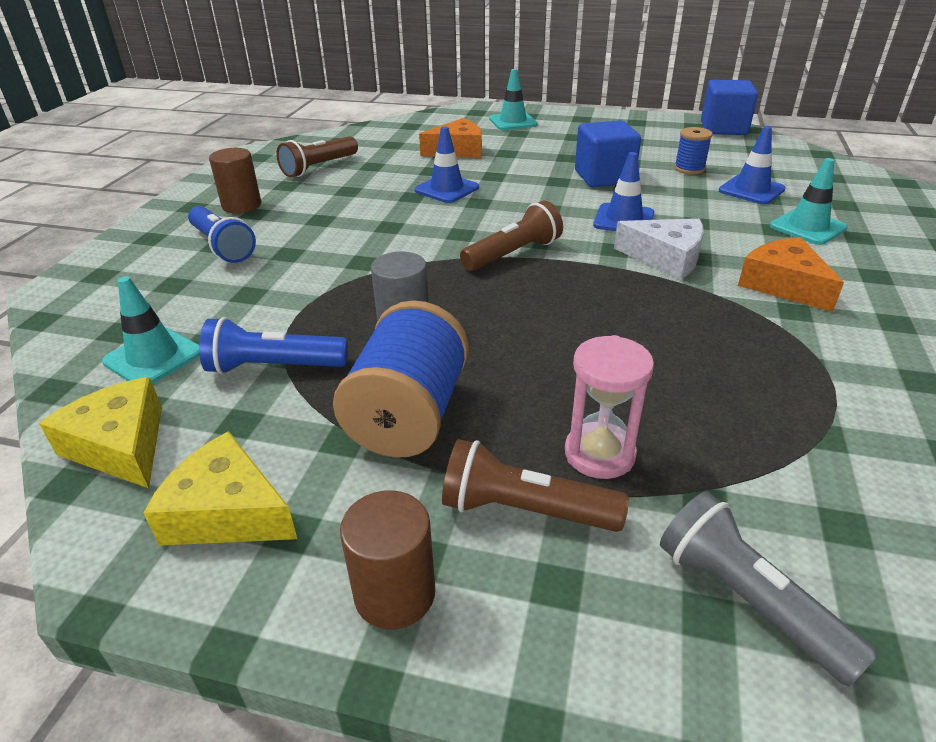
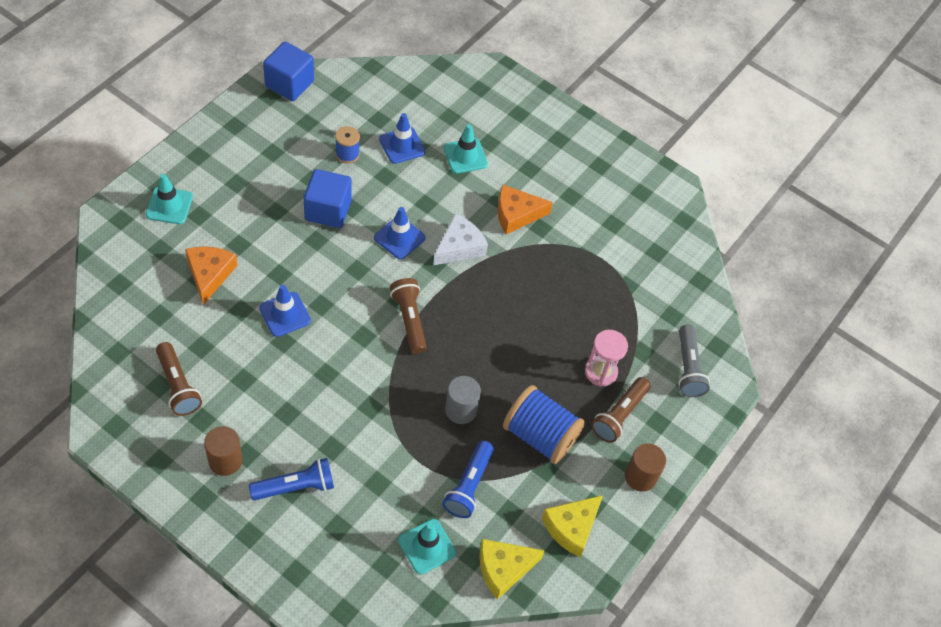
camera: 75 degrees left, 20 degrees up
grey flashlight [660,491,878,687] -> grey flashlight turned 75 degrees counterclockwise [678,324,710,397]

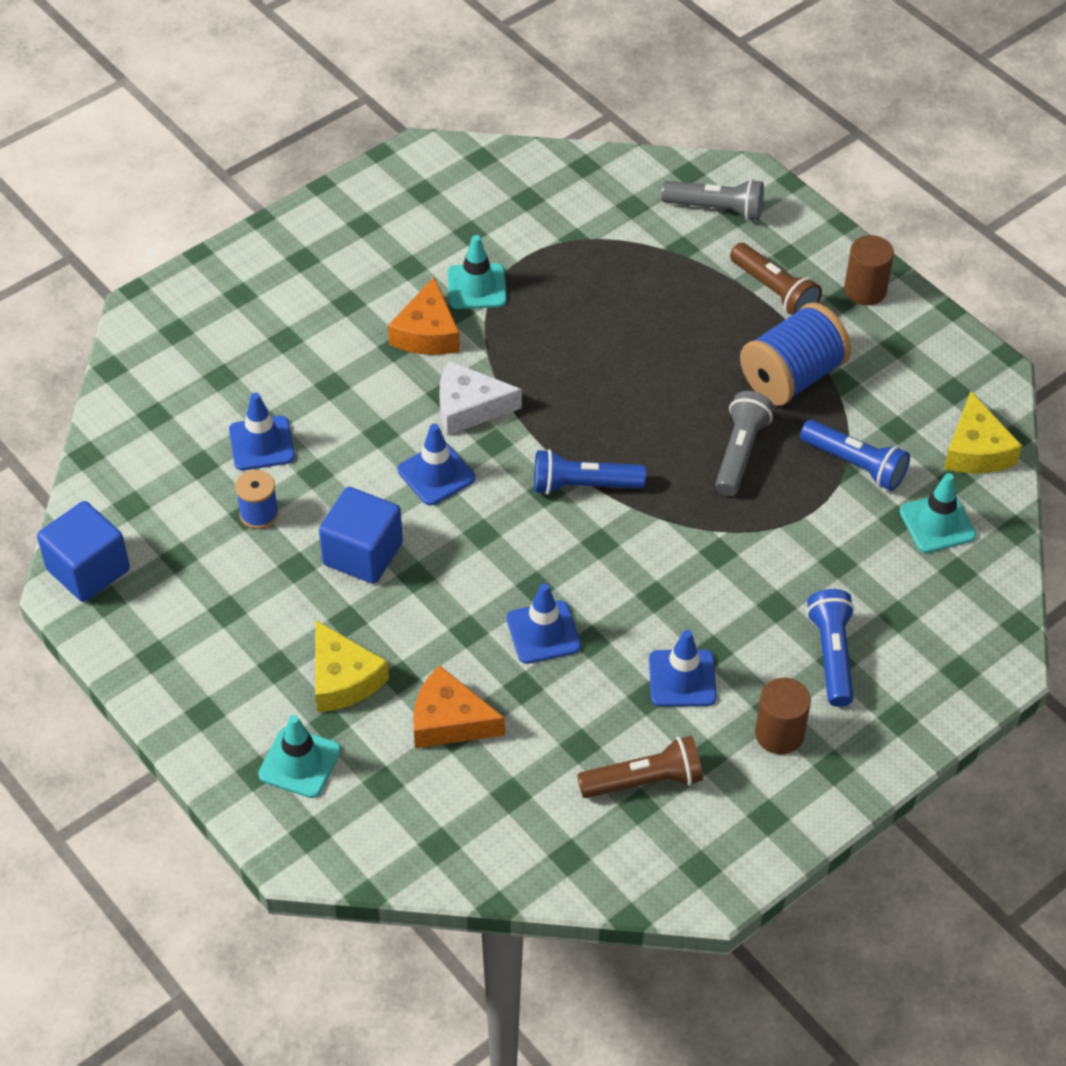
camera: 70 degrees left, 5 degrees down
brown flashlight [390,278,427,354] -> blue flashlight [534,449,646,495]
white cheese [433,213,488,265] -> white cheese turned 60 degrees counterclockwise [439,361,522,436]
turquoise traffic cone [444,124,488,174] -> turquoise traffic cone moved to [447,235,507,309]
grey cylinder [445,376,481,424] -> grey flashlight [715,391,774,496]
yellow cheese [542,495,603,557] -> yellow cheese moved to [315,620,389,712]
pink hourglass [585,330,628,387] -> none
none -> blue traffic cone [649,630,717,707]

